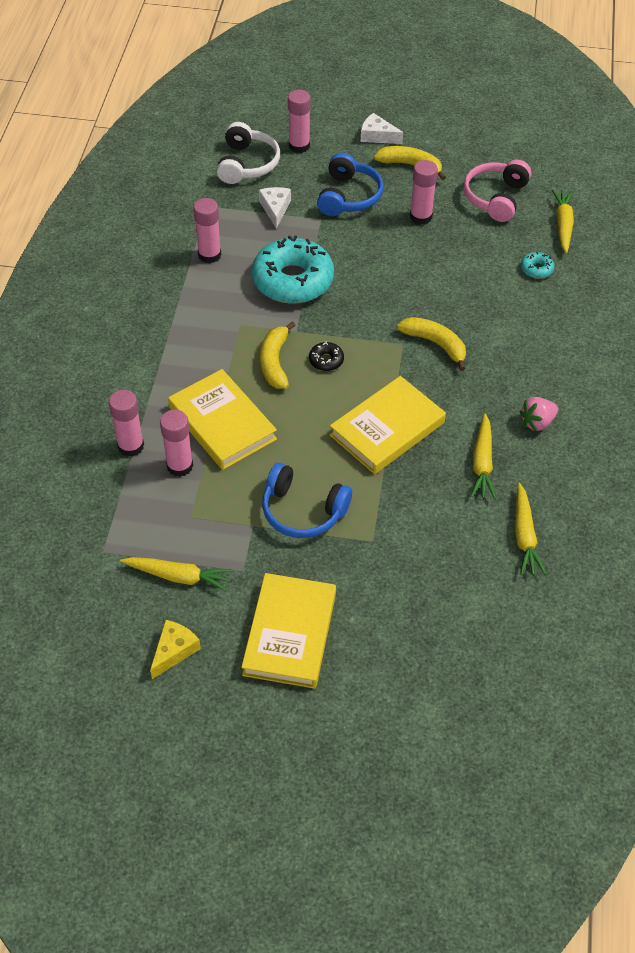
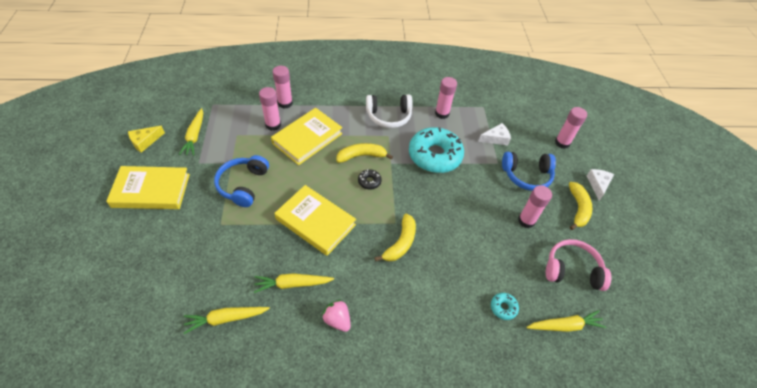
camera: 75 degrees right, 0 degrees up
yellow cheese [150,620,201,679] -> yellow cheese turned 120 degrees clockwise [128,126,165,153]
white headphones [217,122,280,184] -> white headphones moved to [366,94,413,128]

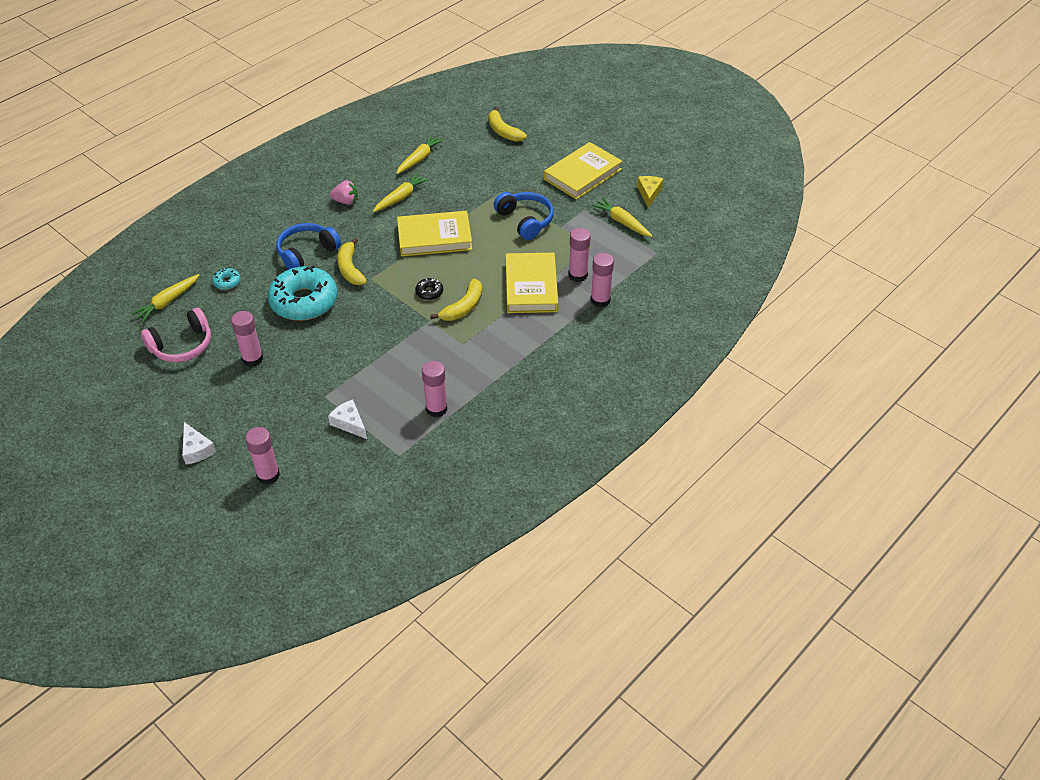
camera: 140 degrees right, 5 degrees down
white headphones [366,94,413,128] -> none
turquoise donut [409,127,464,173] -> turquoise donut moved to [268,265,338,321]
white cheese [478,123,511,145] -> white cheese turned 105 degrees clockwise [328,400,367,439]
blue headphones [502,152,556,191] -> blue headphones moved to [276,223,341,270]
yellow banana [569,182,592,230] -> yellow banana moved to [489,106,527,142]

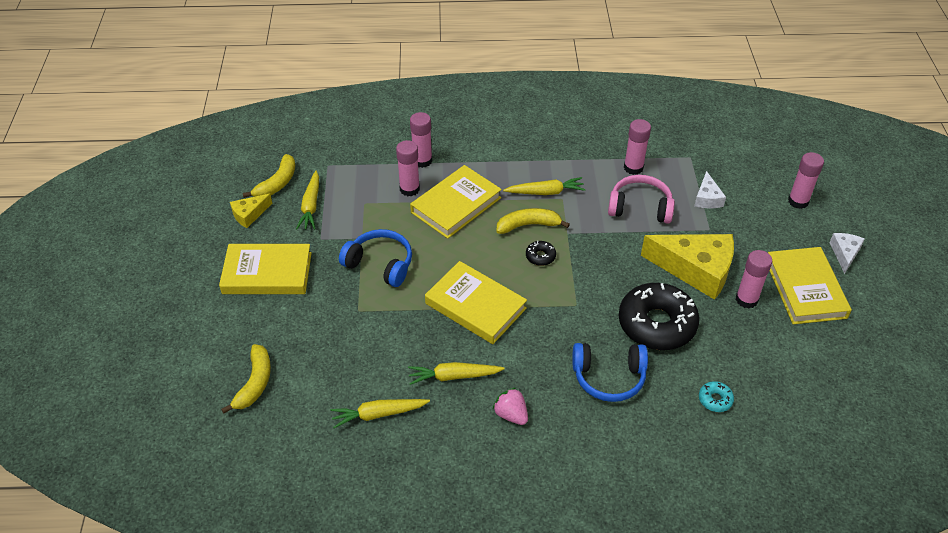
camera: 135 degrees left, 0 degrees up
yellow carrot [131,274,199,322] -> yellow carrot moved to [503,177,585,195]
pink headphones [141,308,211,362] -> pink headphones moved to [608,175,675,224]
turquoise donut [268,265,338,321] -> black donut [619,283,700,350]
yellow banana [337,238,367,285] -> yellow banana moved to [243,154,295,198]
blue headphones [493,192,554,240] -> blue headphones turned 105 degrees clockwise [339,229,412,287]
none -> yellow cheese [641,234,734,300]
none -> yellow book [768,247,852,324]

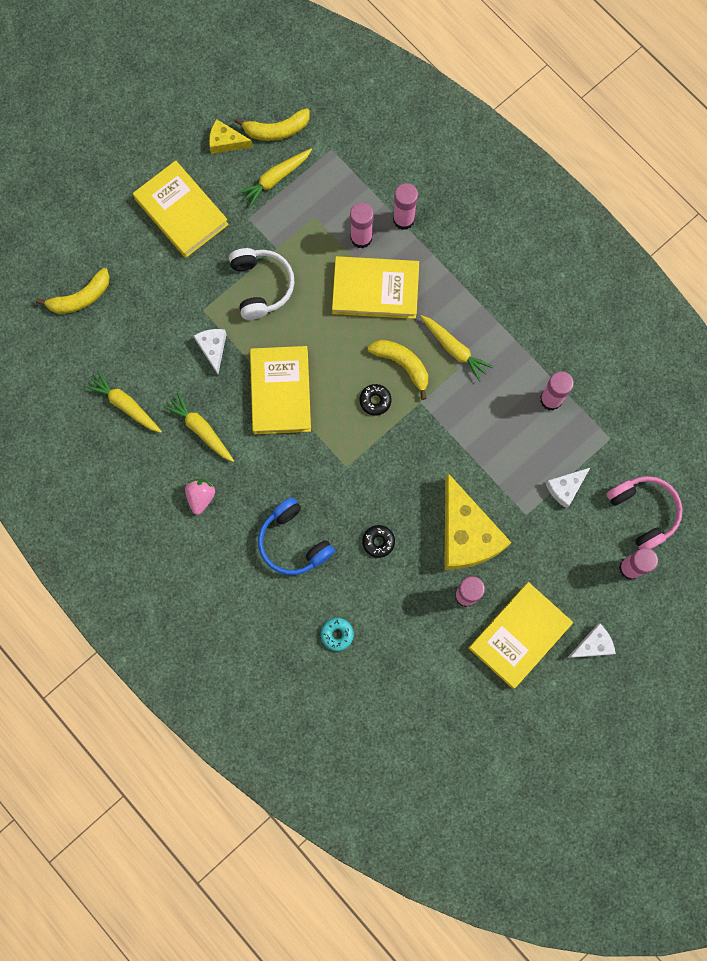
camera: 50 degrees right, 30 degrees up
blue headphones [339,229,412,287] -> white headphones [229,248,295,320]
pink headphones [608,175,675,224] -> pink headphones moved to [606,476,683,549]
black donut [619,283,700,350] -> black donut [362,525,395,558], size x0.41
none -> white cheese [194,329,227,374]

